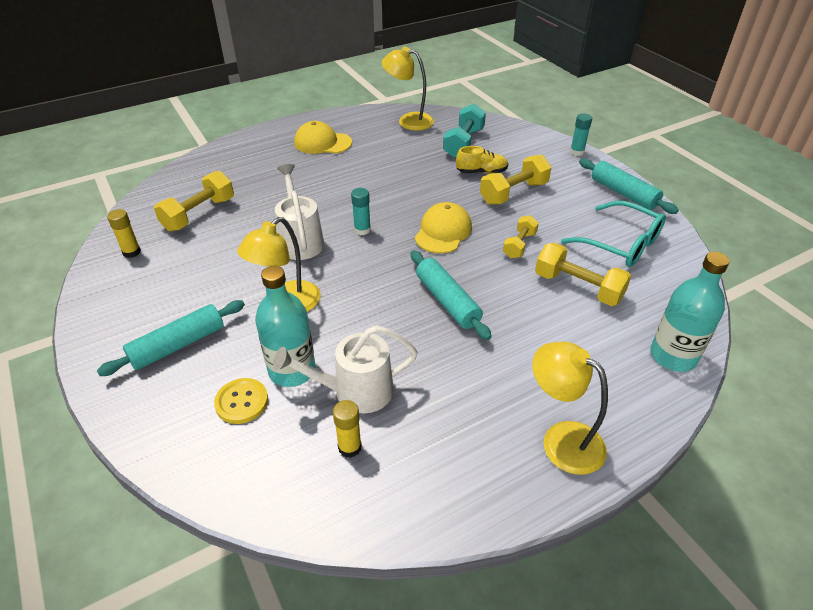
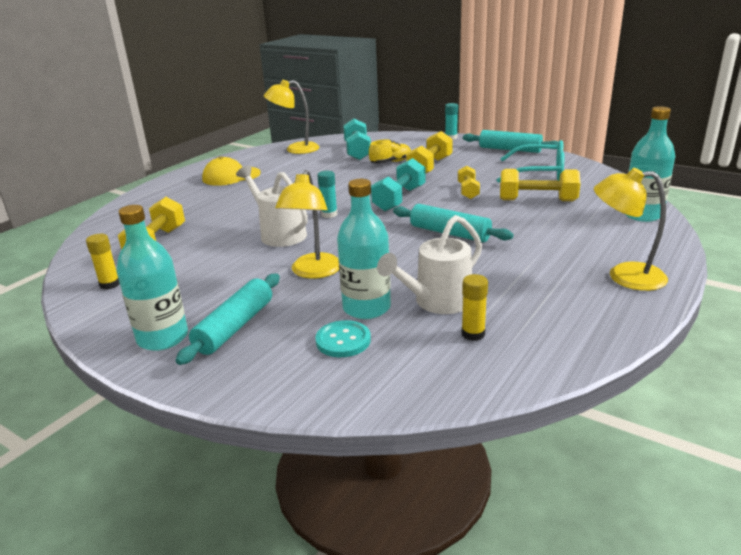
camera: 25 degrees left, 15 degrees down
yellow button [214,378,268,424] -> turquoise button [315,320,371,357]
yellow cap [415,202,472,253] -> turquoise dumbbell [371,158,425,211]
none -> turquoise bottle [116,205,188,351]

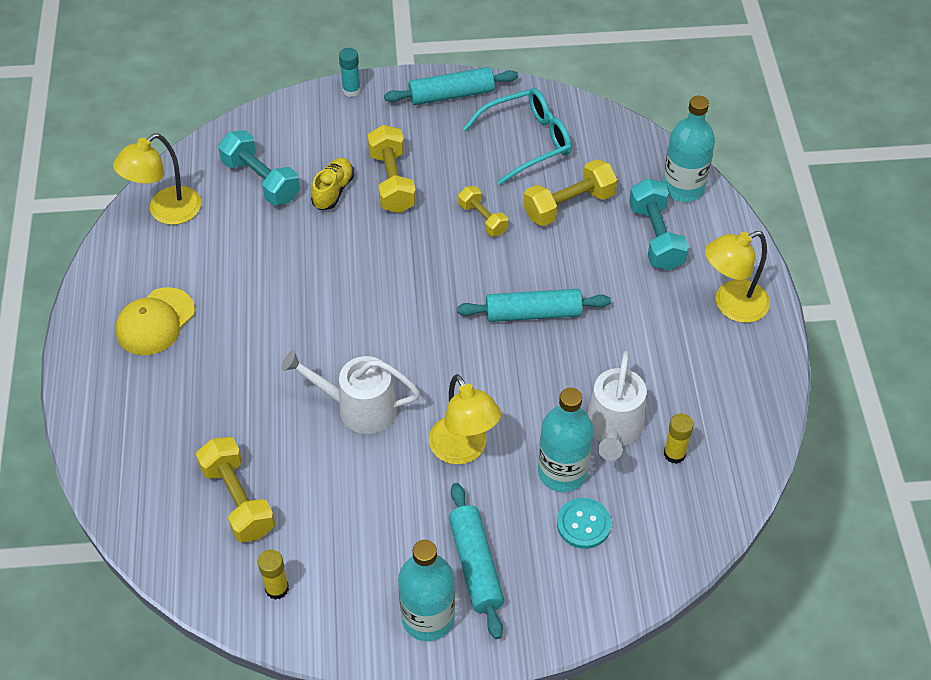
camera: 40 degrees left, 25 degrees up
turquoise glue stick [317,171,337,218] -> none
turquoise dumbbell [371,158,425,211] -> turquoise dumbbell moved to [629,178,689,270]

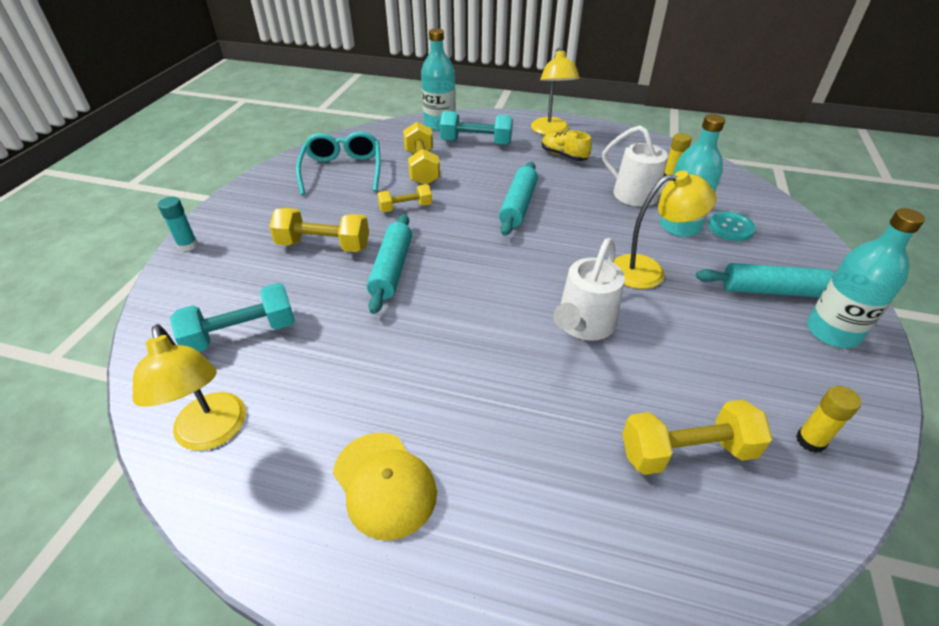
camera: 70 degrees left, 10 degrees down
yellow shoe [311,158,354,210] -> yellow shoe moved to [542,130,592,161]
turquoise rolling pin [384,67,518,105] -> turquoise rolling pin moved to [367,214,412,314]

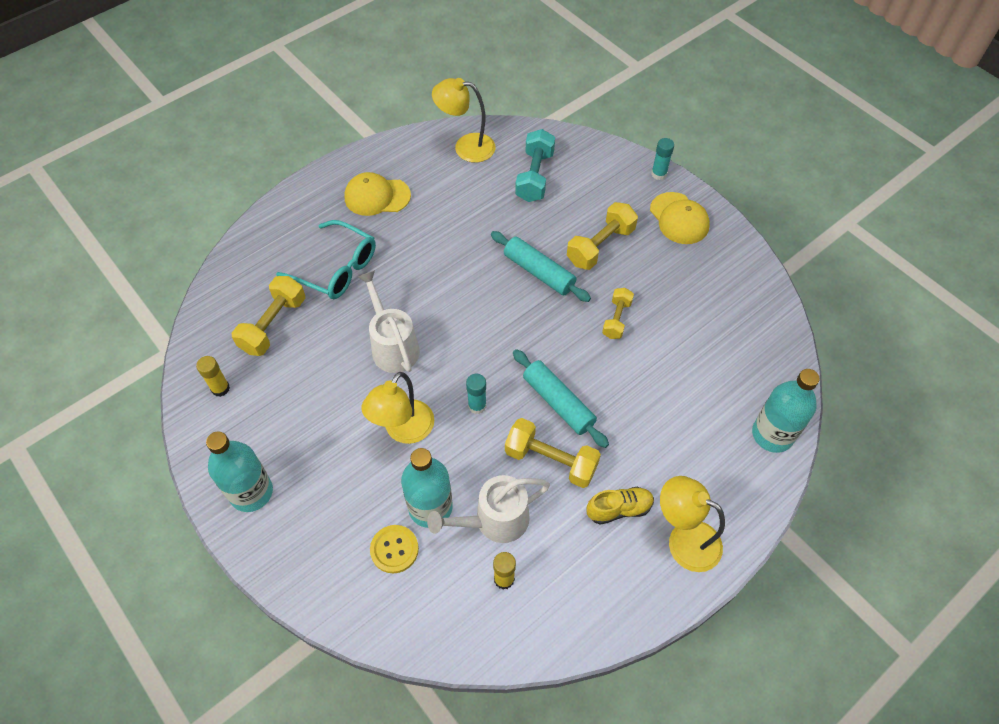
camera: 125 degrees right, 15 degrees up
turquoise glasses [296,131,381,195] -> turquoise glasses moved to [276,220,376,299]
yellow dumbbell [403,122,440,185] -> yellow dumbbell moved to [505,418,601,488]
turquoise dumbbell [440,111,513,145] -> none
turquoise rolling pin [696,263,834,298] -> none
turquoise button [708,212,756,241] -> yellow button [370,525,419,573]
none -> turquoise glue stick [466,374,486,414]
none -> yellow cap [650,192,710,244]

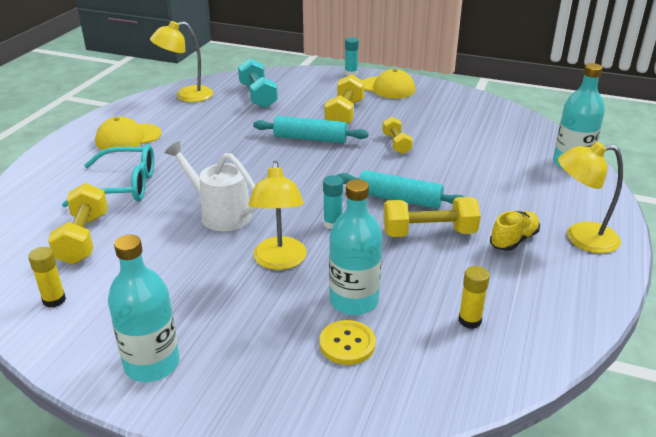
camera: 30 degrees left, 25 degrees down
white watering can [427,475,550,543] -> none

